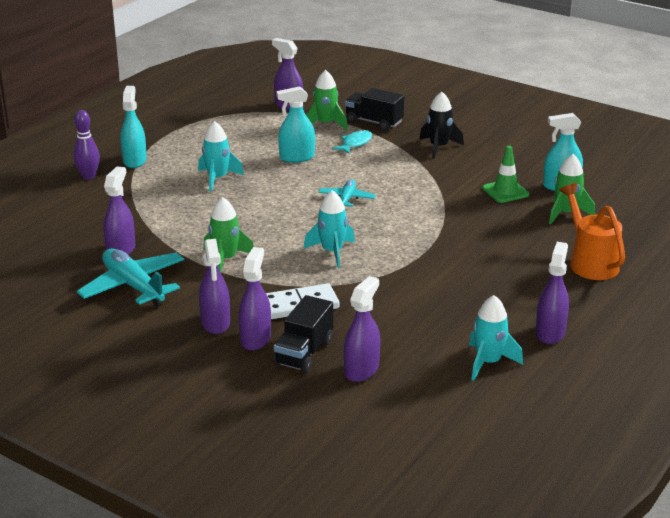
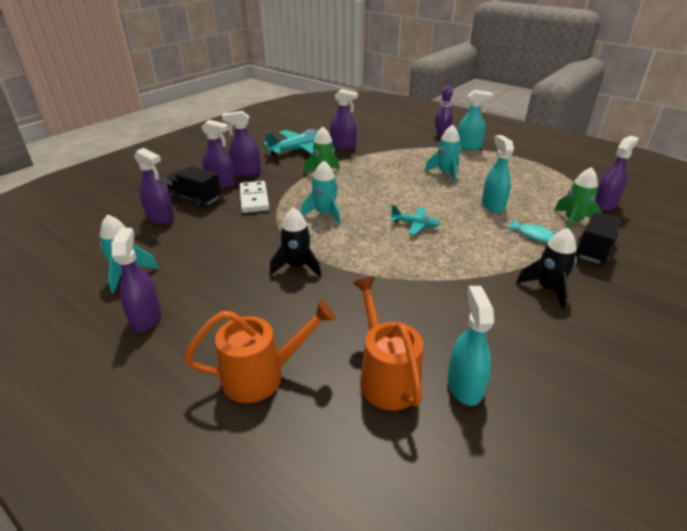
camera: 95 degrees right, 5 degrees up
green traffic cone [482,146,529,203] -> none
purple spray bottle [536,242,569,344] -> purple spray bottle turned 120 degrees counterclockwise [112,228,161,332]
green rocket [549,154,595,224] -> orange watering can [353,277,423,410]
none -> black rocket [270,208,321,277]

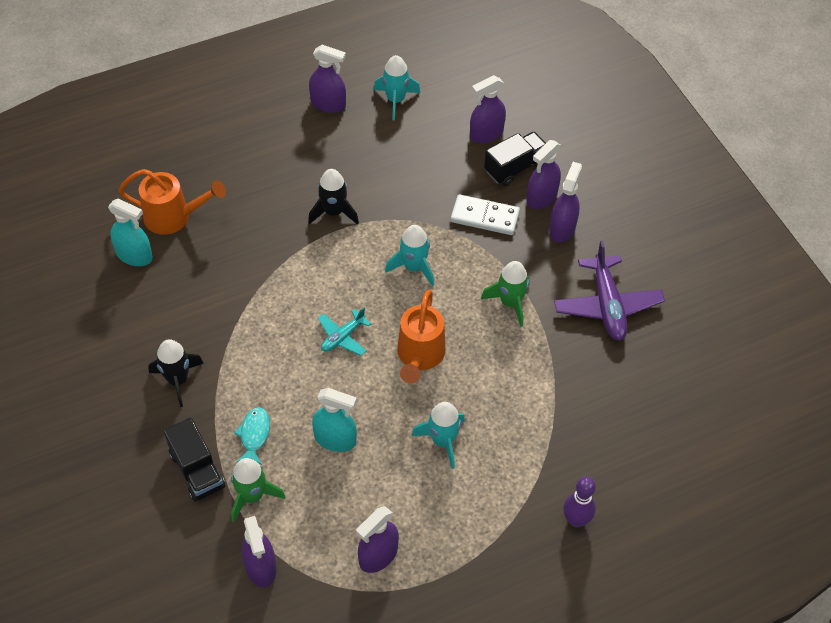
camera: 115 degrees right, 20 degrees up
orange watering can [184,300,336,403] -> orange watering can moved to [397,290,446,384]
turquoise plane [263,129,319,157] -> purple plane [554,240,665,341]
purple spray bottle [330,89,358,149] -> purple spray bottle moved to [356,506,399,573]
turquoise spray bottle [457,90,493,150] -> none
turquoise fish [505,219,556,243] -> turquoise fish turned 120 degrees clockwise [234,407,270,465]

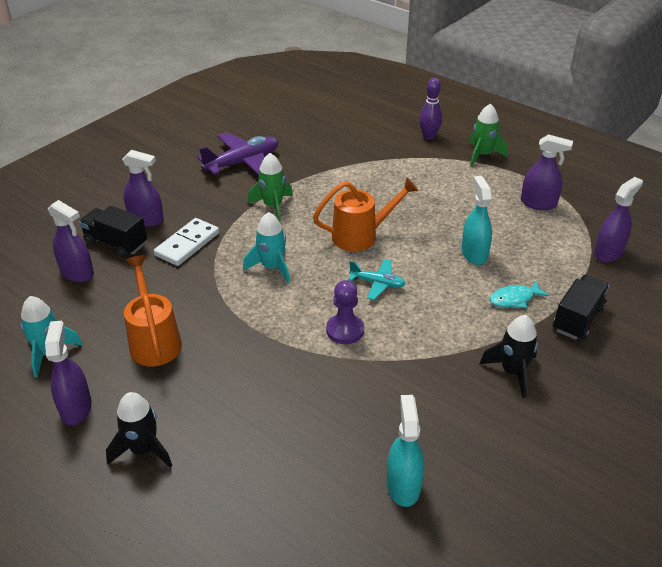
camera: 115 degrees left, 15 degrees down
orange watering can [118,169,226,235] -> orange watering can moved to [124,255,182,366]
green rocket [231,458,285,522] -> green rocket moved to [469,104,508,167]
black rocket [308,169,359,225] -> black rocket moved to [106,392,172,468]
turquoise rocket [412,402,465,469] -> none
white domino [451,194,520,235] -> white domino turned 45 degrees clockwise [154,218,219,266]
purple spray bottle [549,162,582,243] -> none
none -> purple pawn [326,280,364,344]

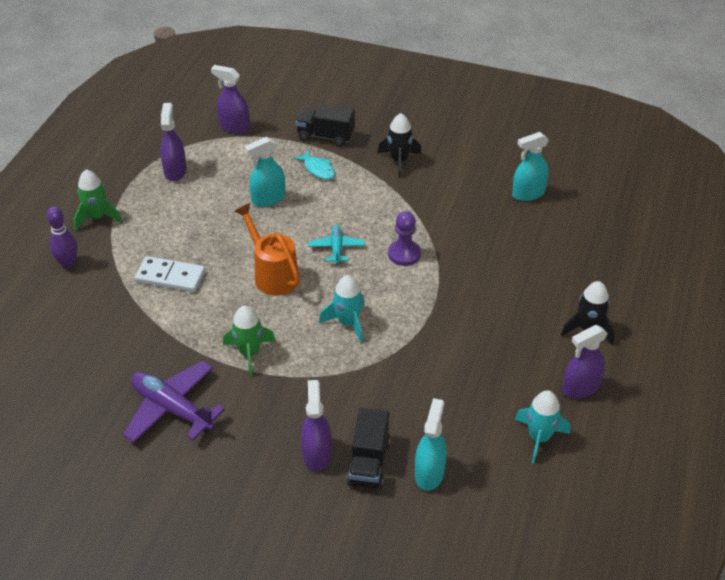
camera: 110 degrees left, 5 degrees up
purple spray bottle [48,200,94,282] -> turquoise spray bottle [415,398,447,491]
orange watering can [124,255,182,366] -> none
white domino [154,218,219,266] -> white domino moved to [135,256,205,292]

